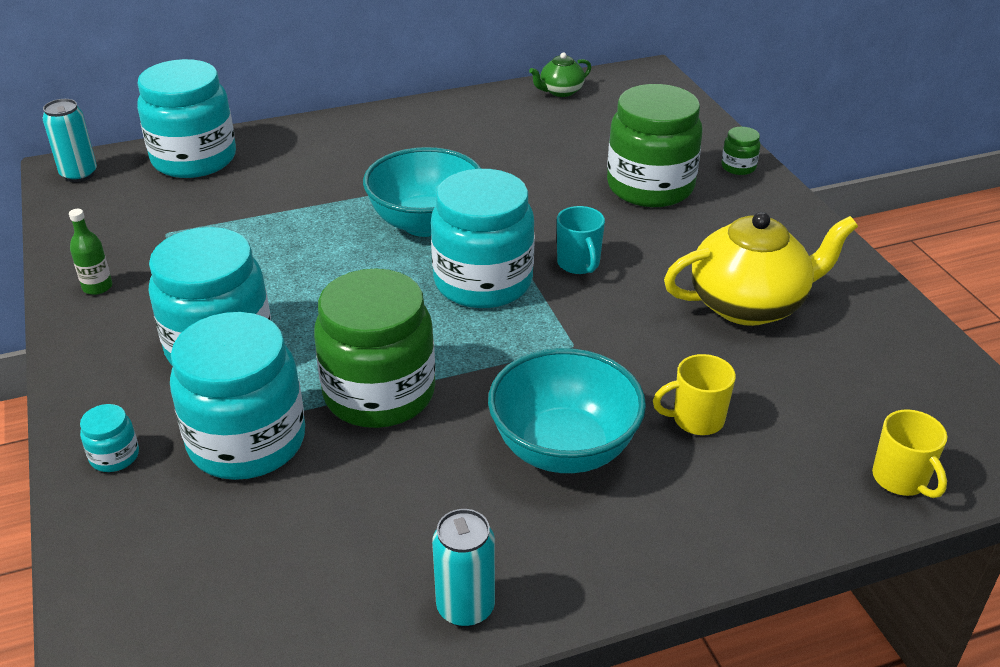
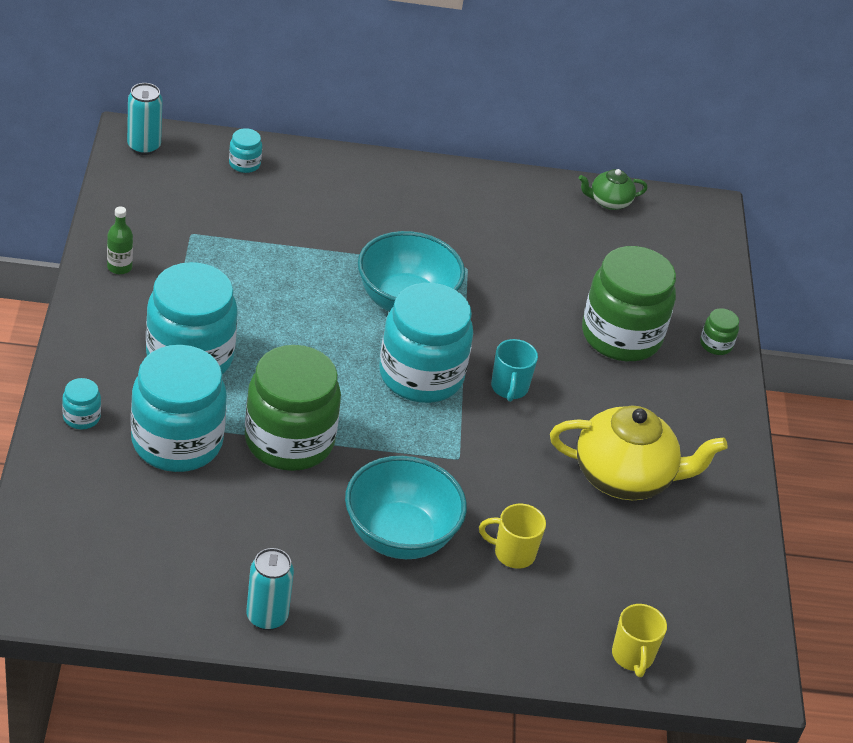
camera: 15 degrees right, 5 degrees up
turquoise jar [137,59,236,178] -> turquoise jar [229,128,262,173], size x0.41

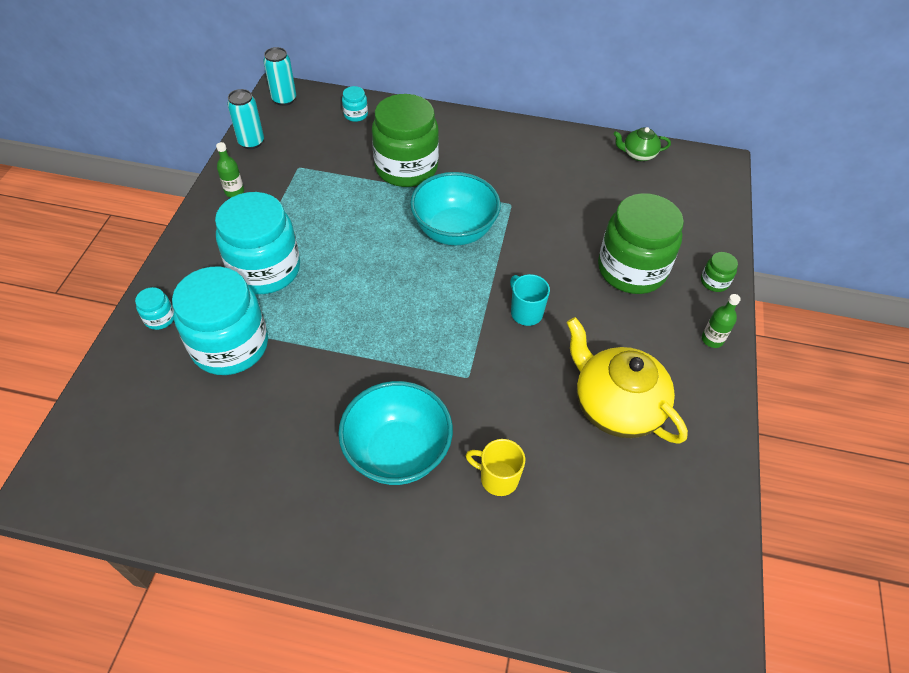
camera: 15 degrees right, 10 degrees up
green jar [245,345,341,471] -> green jar moved to [372,94,439,187]
turquoise can [246,548,294,630] -> turquoise can moved to [227,89,264,149]
turquoise jar [379,282,473,403] -> none
turquoise mug [491,339,538,402] -> turquoise mug turned 135 degrees clockwise [510,274,550,326]
yellow teapot [550,405,728,500] -> yellow teapot turned 150 degrees counterclockwise [567,317,688,444]
yellow mug [612,604,667,677] -> none
none -> green bottle [702,294,741,348]

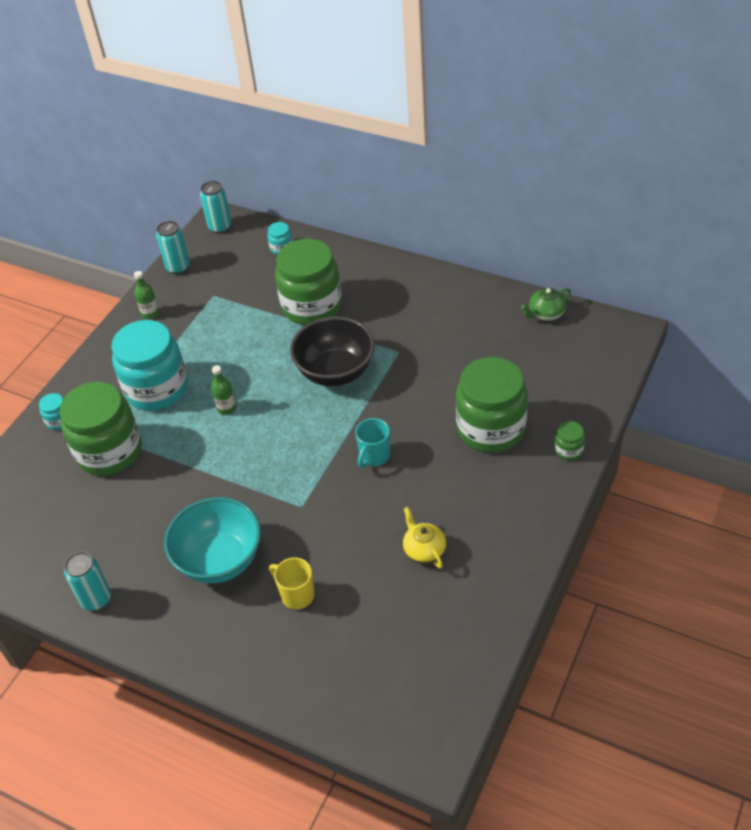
camera: 20 degrees right, 5 degrees down
turquoise jar [172,267,268,375] -> green jar [59,382,142,476]
turquoise bowl [410,172,501,245] -> black bowl [290,316,375,386]
turquoise mug [510,274,550,326] -> turquoise mug turned 135 degrees counterclockwise [355,418,390,468]
yellow teapot [567,317,688,444] -> yellow teapot [403,507,446,569], size x0.50
green teapot [614,127,671,161] -> green teapot turned 45 degrees counterclockwise [521,288,571,321]
green bottle [702,294,741,348] -> green bottle moved to [211,365,236,415]
none -> turquoise can [64,552,111,611]

